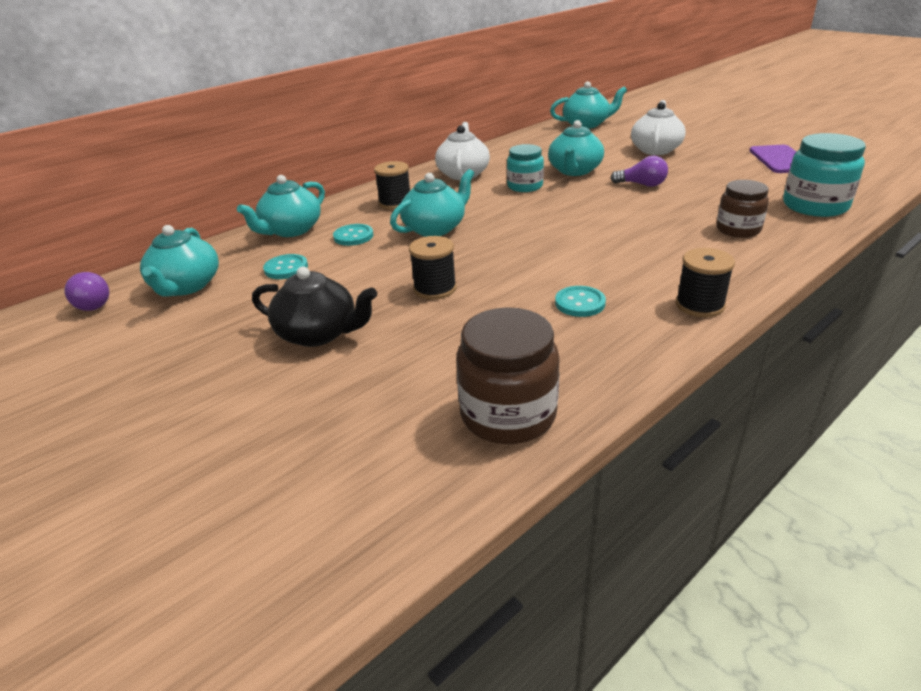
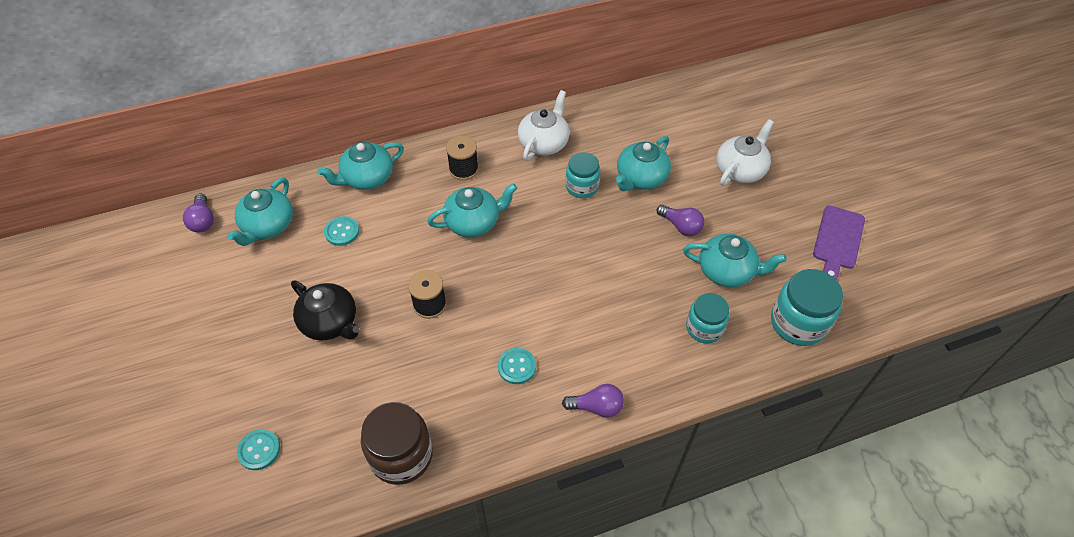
camera: 20 degrees right, 20 degrees up
turquoise button [333,224,374,246] -> turquoise button moved to [237,429,280,470]
turquoise teapot [550,81,627,129] -> turquoise teapot moved to [683,234,787,287]
black spool [676,248,735,318] -> purple light bulb [562,384,624,418]
brown jar [716,180,769,238] -> turquoise jar [686,293,729,343]

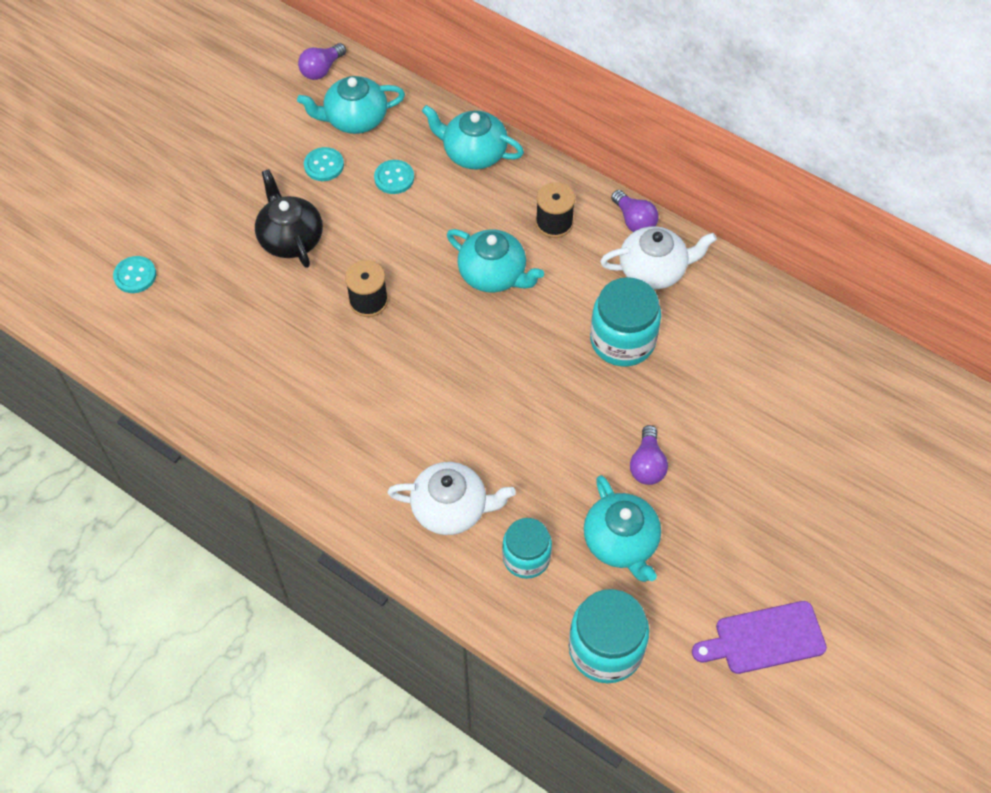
camera: 55 degrees right, 5 degrees up
black teapot [291,281,359,341] -> black teapot turned 150 degrees clockwise [255,169,323,268]
brown jar [361,402,433,485] -> none
turquoise button [498,348,536,384] -> turquoise button moved to [304,147,344,181]
purple light bulb [562,384,624,418] -> purple light bulb moved to [611,190,659,232]
turquoise jar [566,152,600,198] -> turquoise jar [590,277,661,366], size x1.51
turquoise teapot [616,136,671,191] -> none
white teapot [717,119,774,185] -> white teapot moved to [387,462,516,535]

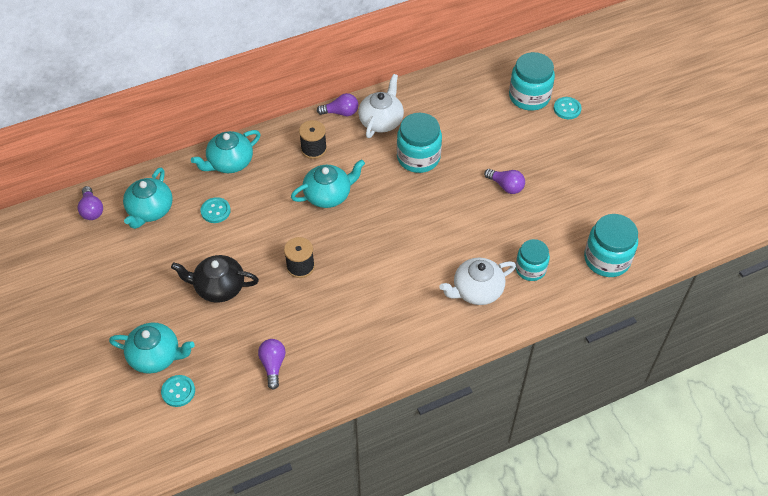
camera: 60 degrees left, 5 degrees down
turquoise button [304,147,344,181] -> turquoise button moved to [554,97,582,119]
white teapot [387,462,516,535] -> white teapot turned 150 degrees counterclockwise [440,257,516,305]
turquoise teapot [584,475,661,582] -> turquoise teapot moved to [109,323,195,374]
purple cutting board [692,601,827,674] -> none
none -> purple light bulb [258,339,286,390]
none -> turquoise jar [509,52,555,111]

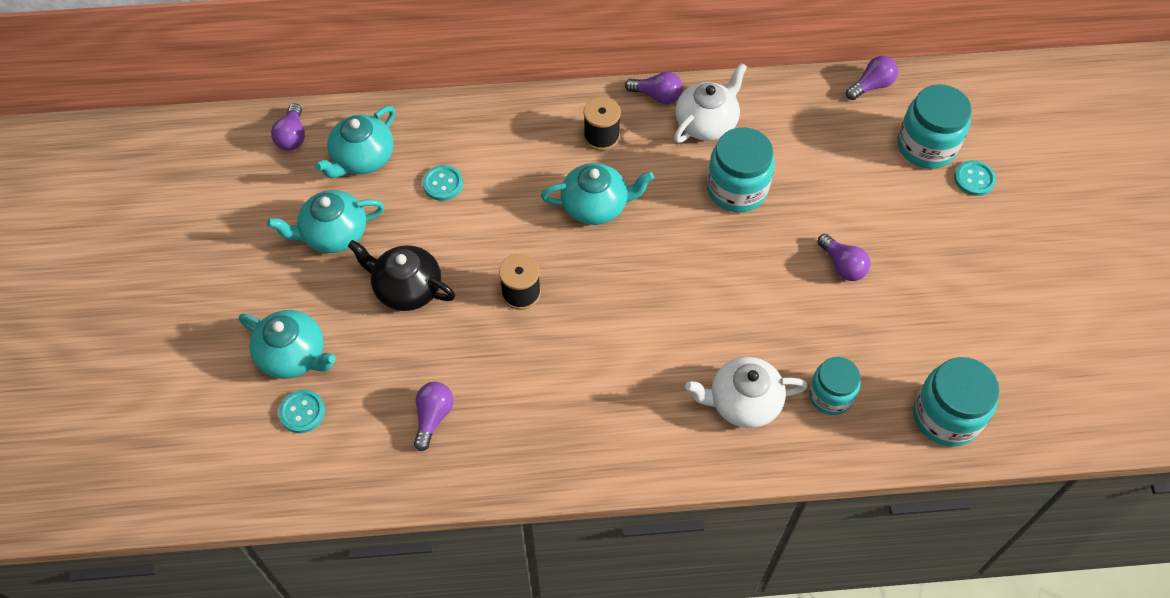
camera: 20 degrees right, 5 degrees up
turquoise teapot [191,130,261,173] -> turquoise teapot moved to [267,190,385,253]
none -> purple light bulb [846,56,898,100]

